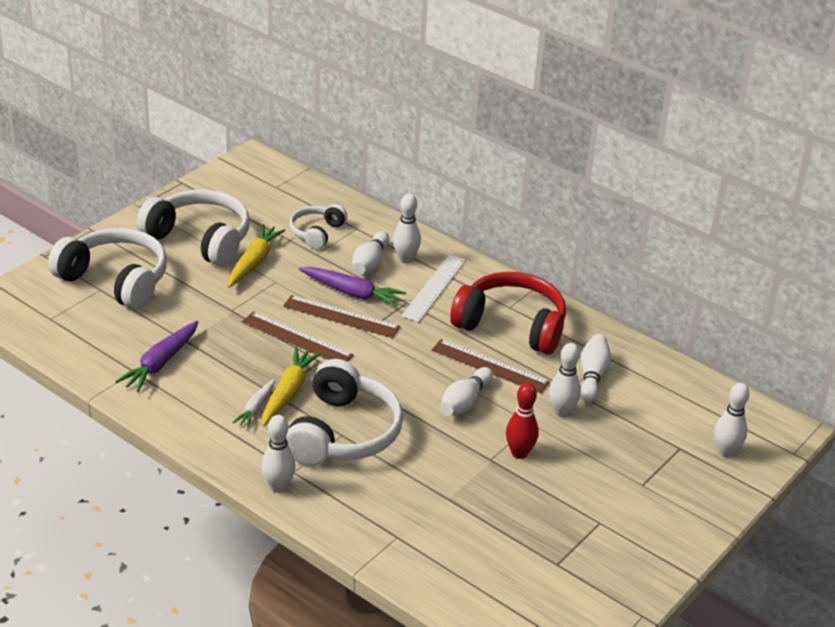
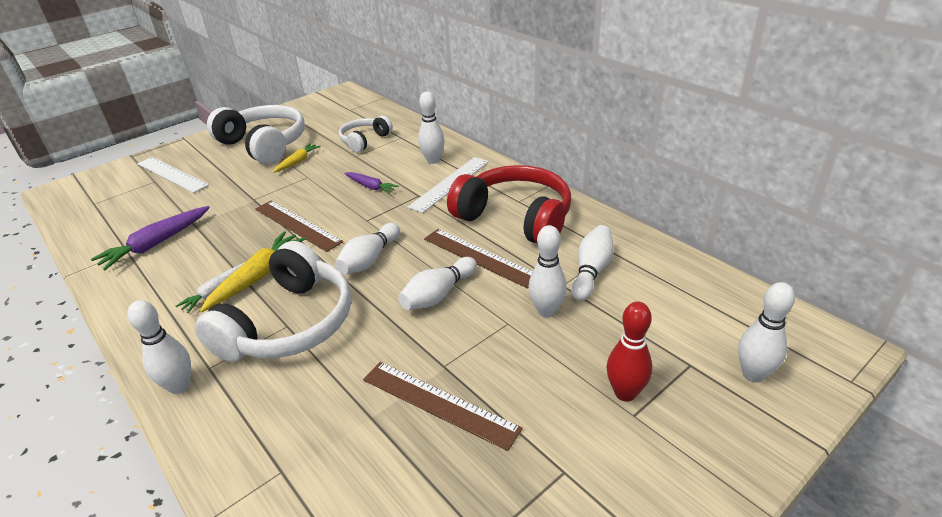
camera: 15 degrees right, 0 degrees up
white headphones [48,228,167,310] -> white ruler [137,157,209,193]
yellow carrot [228,224,286,288] -> yellow carrot [273,143,321,173], size x0.62
brown ruler [283,295,400,338] -> brown ruler moved to [363,362,523,451]
purple carrot [299,267,406,308] -> purple carrot [344,172,399,194], size x0.62
white bowling pin [352,231,389,275] -> white bowling pin moved to [335,223,400,274]
red bowling pin [506,383,539,459] -> red bowling pin moved to [607,302,652,402]

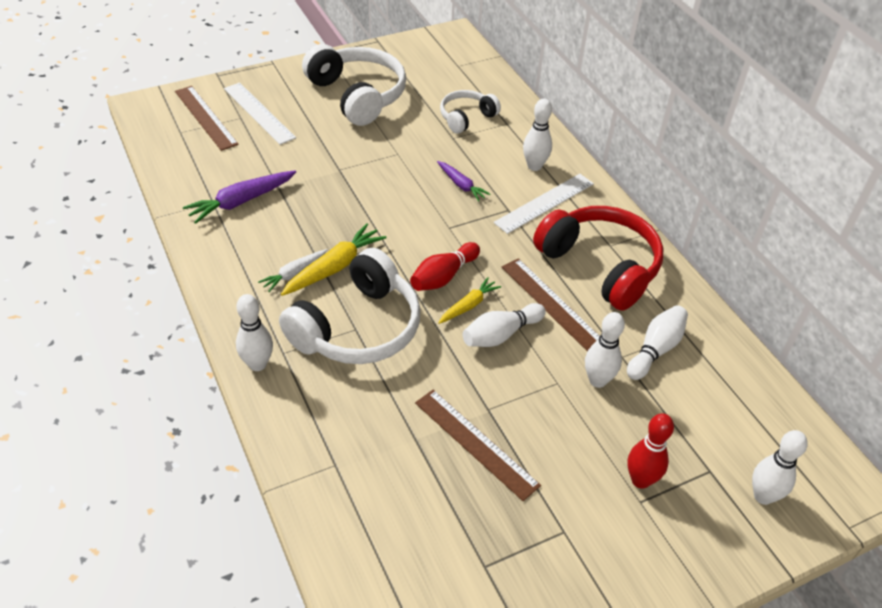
camera: 10 degrees right, 10 degrees up
brown ruler [255,201,343,252] -> brown ruler moved to [175,86,239,151]
yellow carrot [273,143,321,173] -> yellow carrot moved to [438,277,501,324]
white bowling pin [335,223,400,274] -> red bowling pin [410,242,480,291]

